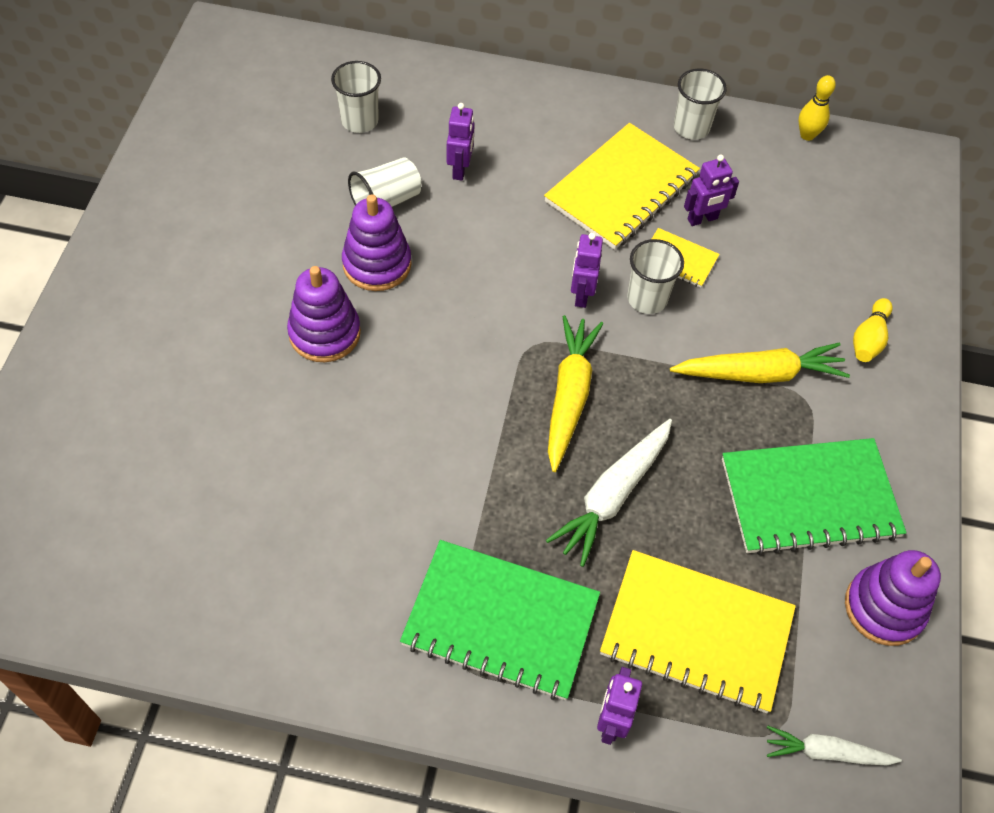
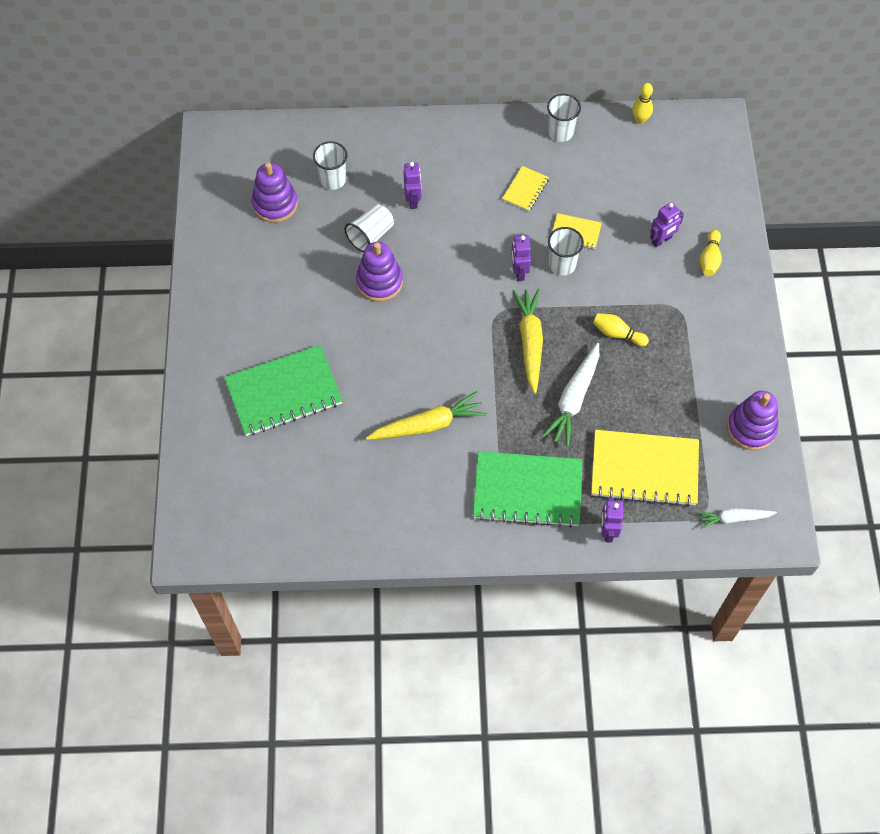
camera: 10 degrees left, 5 degrees up
purple stacking toy [287,266,361,362] -> purple stacking toy moved to [252,162,298,223]
yellow notebook [544,123,700,250] -> yellow notebook [502,166,549,211], size x0.48
yellow carrot [670,342,850,383] -> yellow carrot moved to [366,391,486,440]
purple robot [684,155,739,226] -> purple robot moved to [650,202,684,247]
green notebook [722,438,907,555] -> green notebook moved to [224,345,343,436]
none -> yellow bowling pin [593,313,649,346]

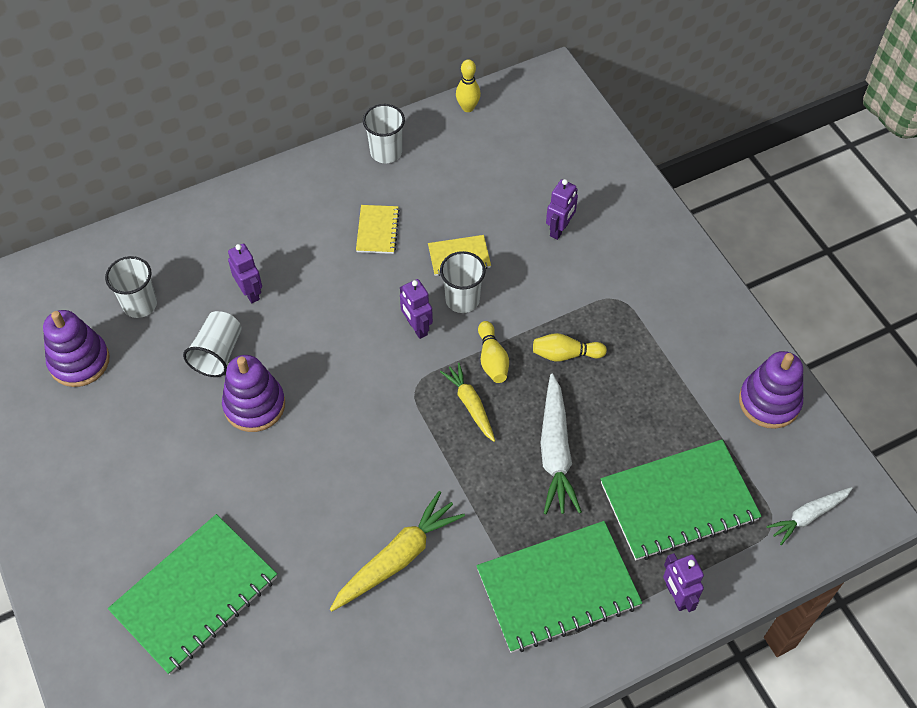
camera: 25 degrees left, 5 degrees down
yellow carrot [513,289,543,394] -> yellow carrot [440,363,495,442], size x0.63
yellow notebook [591,430,699,507] -> green notebook [601,439,762,560]
yellow bowling pin [700,230,722,277] -> yellow bowling pin moved to [478,321,509,383]

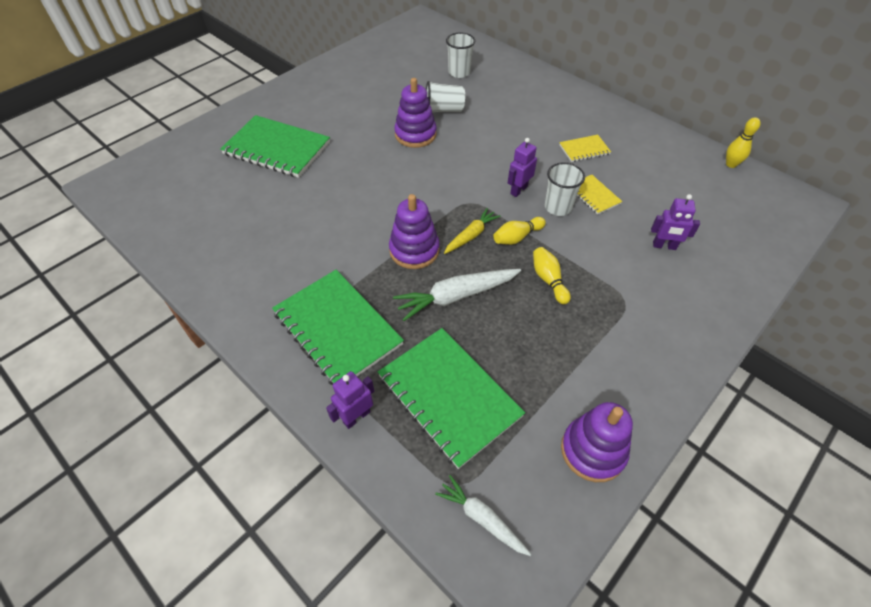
camera: 70 degrees right, 5 degrees down
purple stacking toy [43,310,110,387] -> purple stacking toy moved to [389,194,440,269]
purple robot [228,243,262,303] -> none
yellow carrot [330,491,465,611] -> none
white cup [363,104,405,163] -> none

